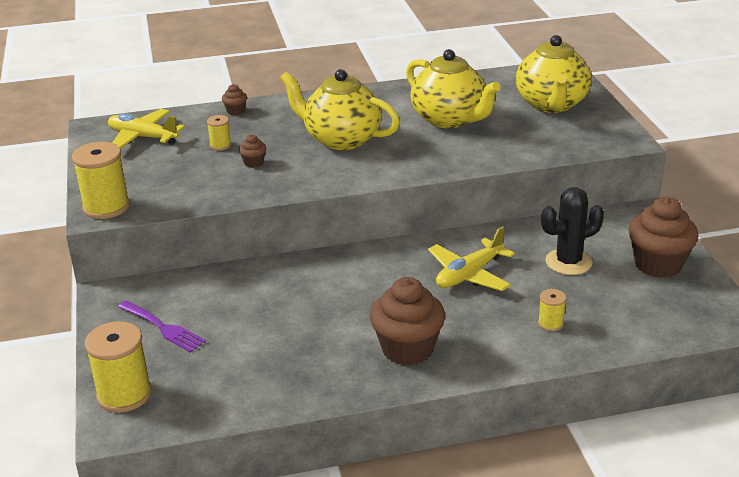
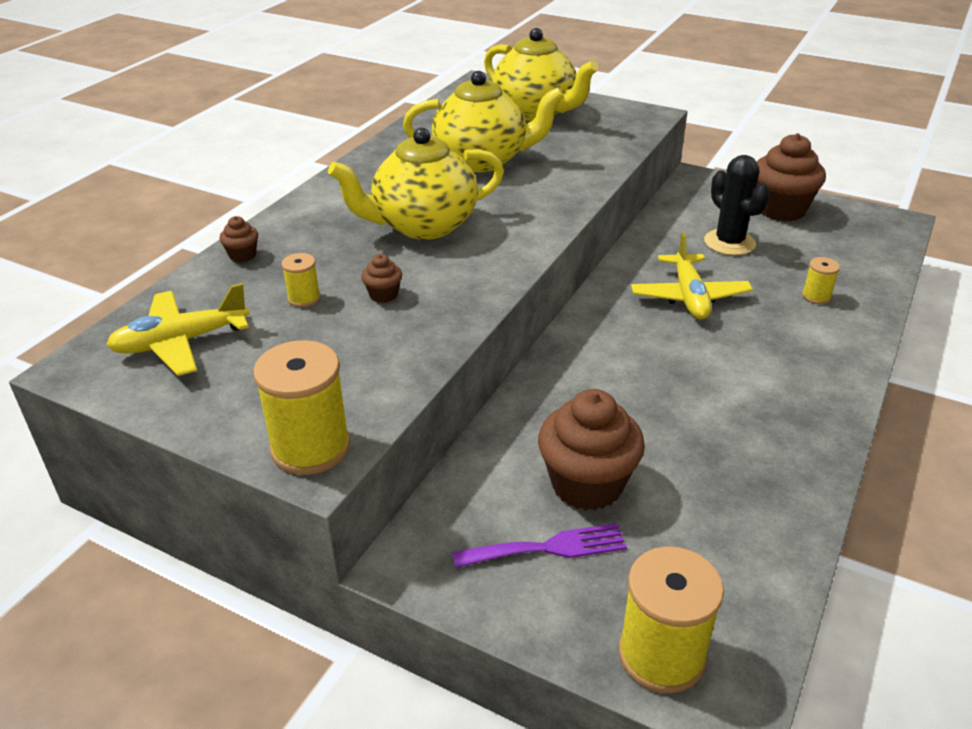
camera: 50 degrees left, 5 degrees up
brown cupcake [370,277,445,366] -> brown cupcake moved to [538,389,645,510]
black cactus [541,187,604,275] -> black cactus turned 45 degrees counterclockwise [704,155,770,255]

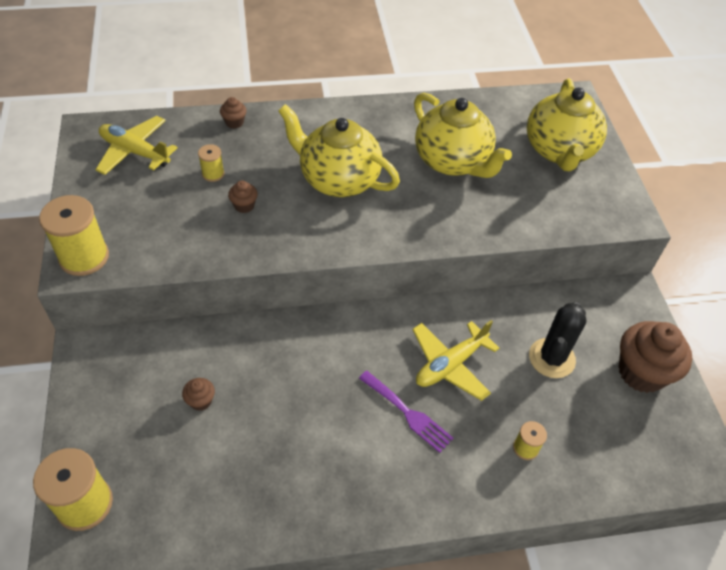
camera: 50 degrees right, 15 degrees up
purple fork [452,523,627,568] -> purple fork moved to [359,371,453,453]
brown cupcake [538,389,645,510] -> brown cupcake [182,378,215,411], size x0.44

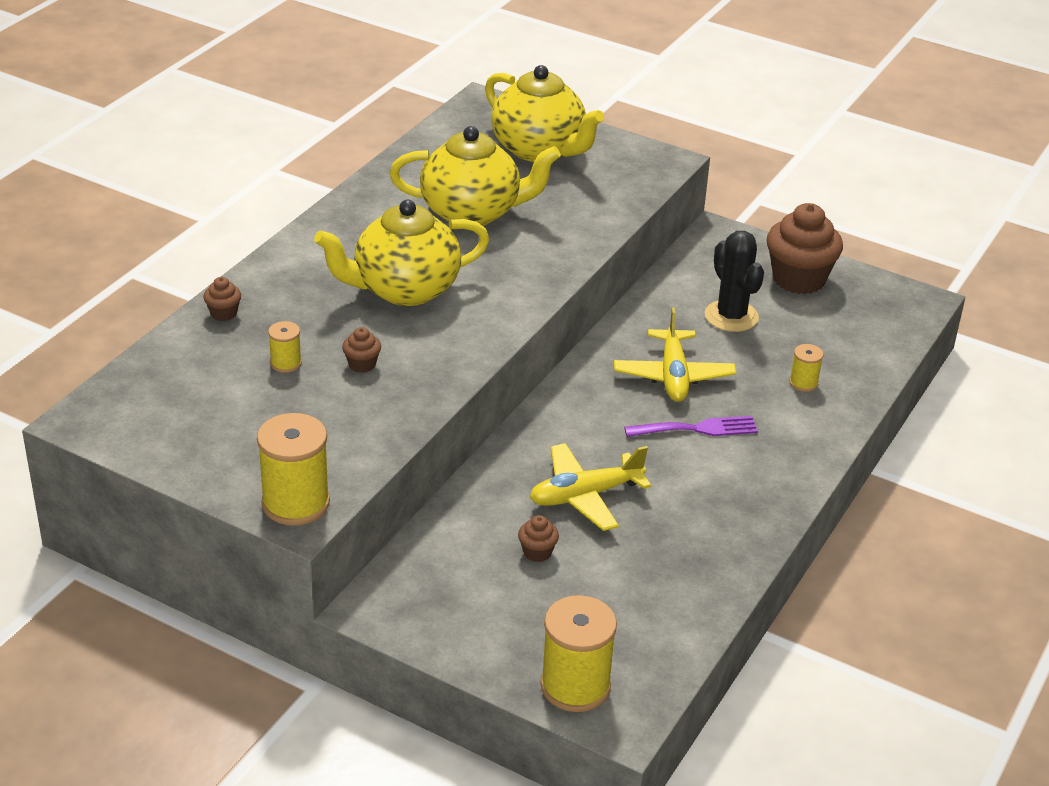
camera: 50 degrees left, 15 degrees down
yellow plane [95,116,178,175] -> yellow plane moved to [530,443,651,531]

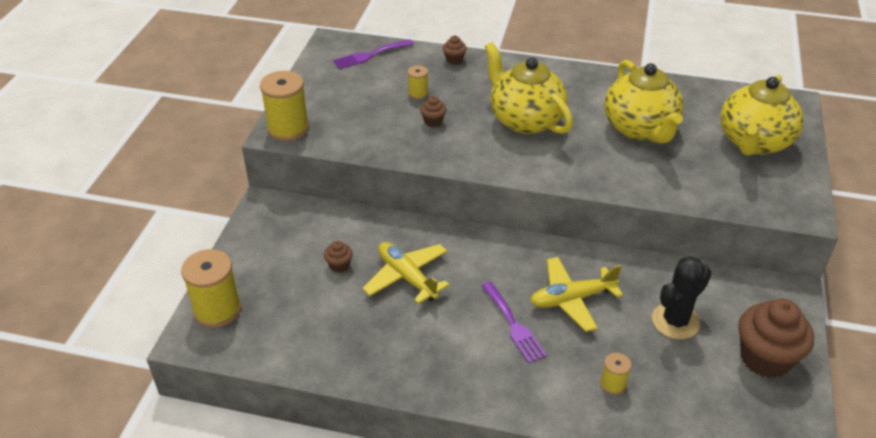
camera: 75 degrees right, 5 degrees up
none -> purple fork [333,39,414,69]

